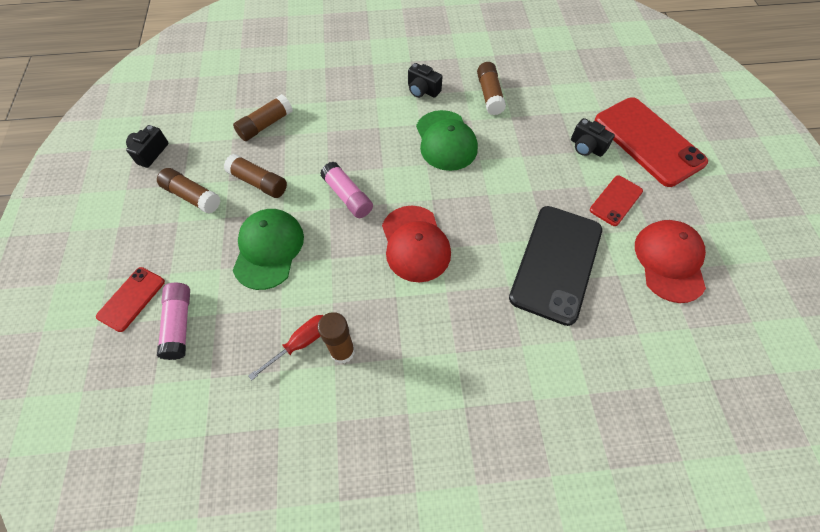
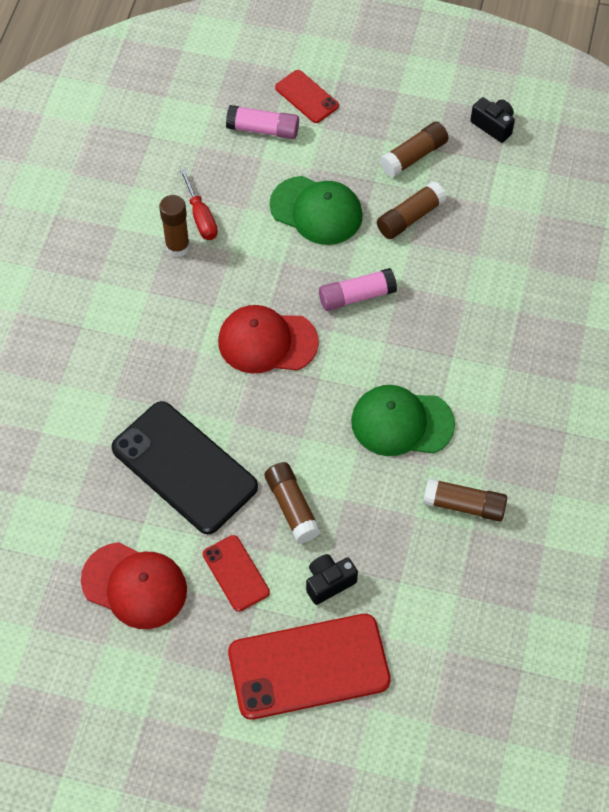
camera: 110 degrees right, 0 degrees up
brown glue stick [233,94,293,141] -> brown glue stick moved to [265,462,321,543]
black camera [408,63,443,98] -> none

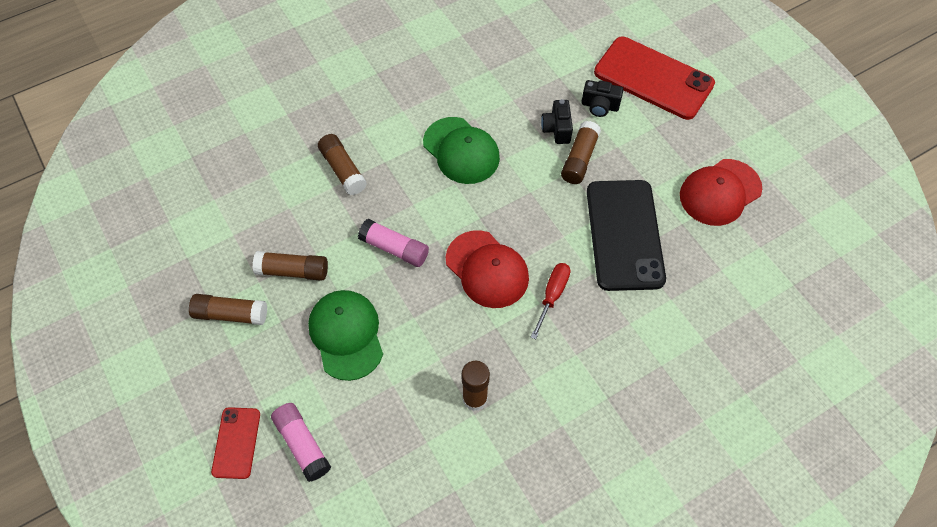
camera: 135 degrees left, 0 degrees up
red cap [81,542,187,629] -> red cap turned 105 degrees counterclockwise [680,159,762,226]
red screwdriver [179,168,218,240] -> red screwdriver moved to [531,263,570,339]
red phone [203,535,270,612] -> none
brown glue stick [423,478,507,522] -> brown glue stick moved to [318,134,367,195]
black camera [470,97,515,143] -> black camera moved to [541,99,573,144]

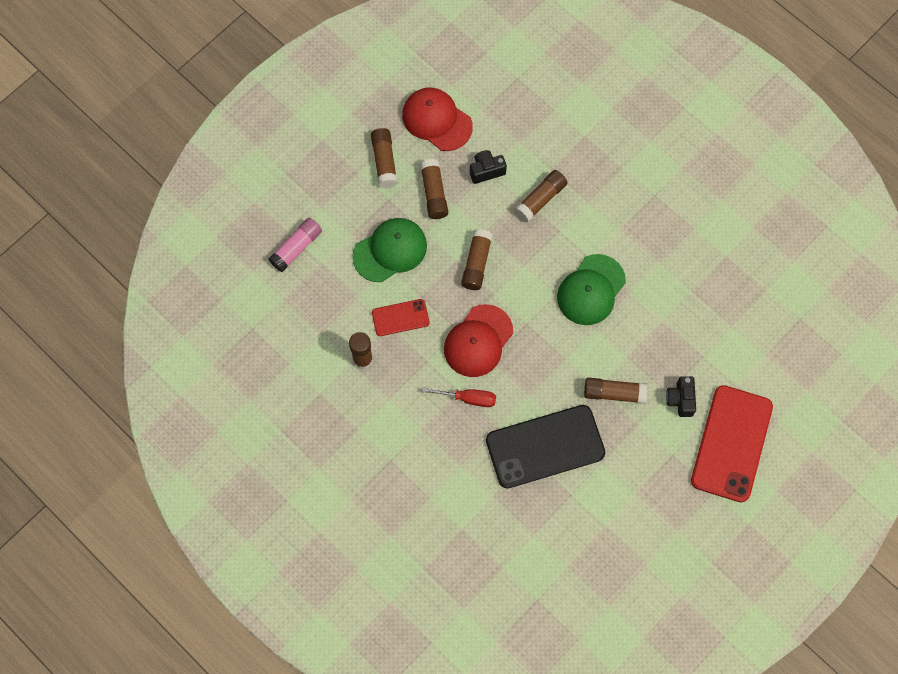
camera: 75 degrees right, 10 degrees up
red phone [211,407,260,479] -> red phone moved to [372,299,430,336]
pink glue stick [358,219,429,267] -> brown glue stick [461,229,493,290]
black camera [541,99,573,144] -> black camera moved to [470,150,507,184]
red cap [680,159,762,226] -> red cap moved to [402,87,473,151]

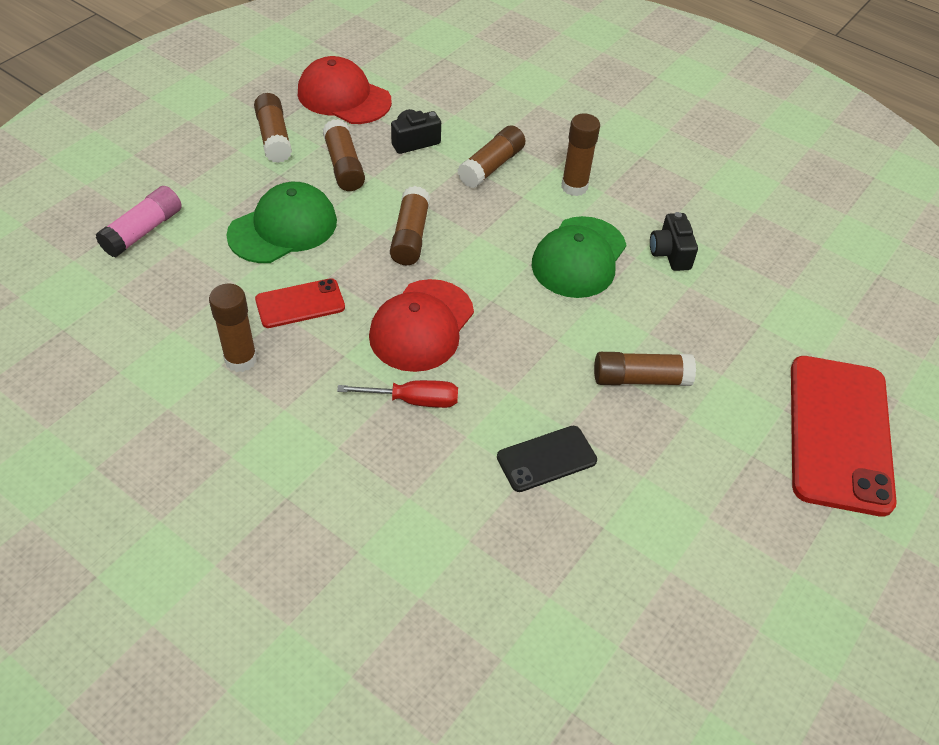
camera: 10 degrees left, 20 degrees down
black phone [486,405,605,489] -> black phone [497,426,597,492], size x0.51
black camera [666,376,696,417] -> black camera moved to [650,212,698,271]
none -> brown glue stick [561,113,600,196]

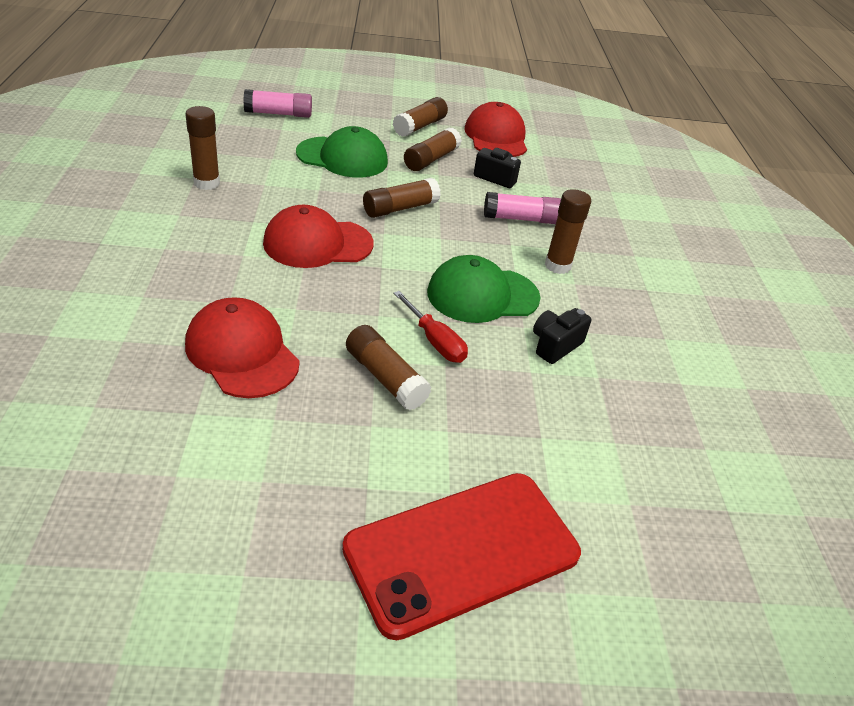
camera: 50 degrees right, 10 degrees down
red phone [255,278,345,328] -> none
red screwdriver [337,380,458,408] -> red screwdriver moved to [393,291,468,363]
brown glue stick [457,125,525,188] -> pink glue stick [484,192,561,224]
black phone [497,426,597,492] -> red cap [185,297,300,398]

